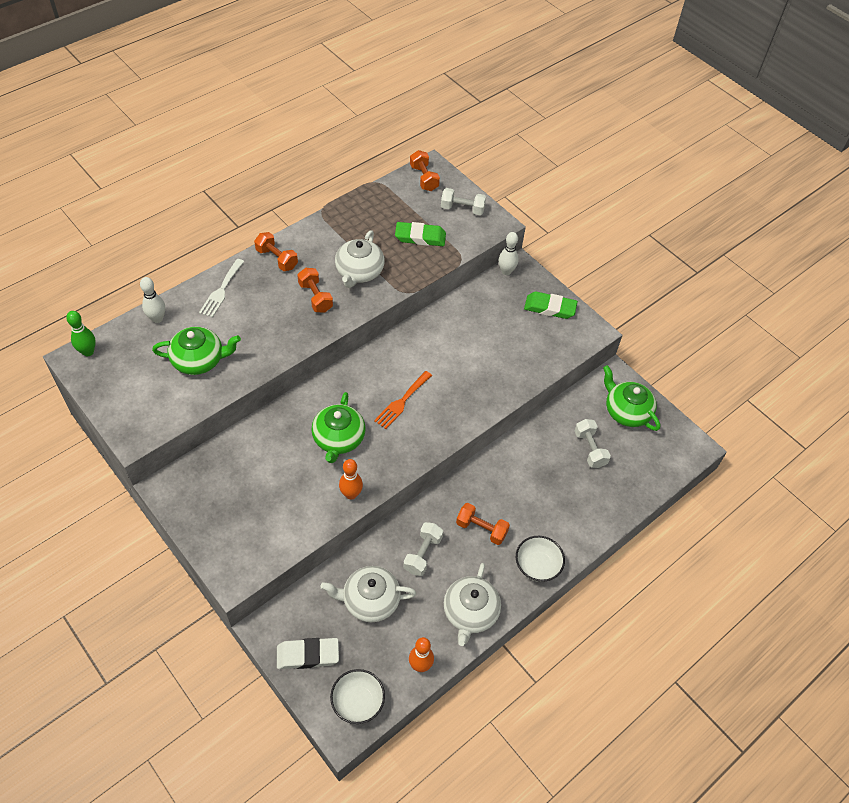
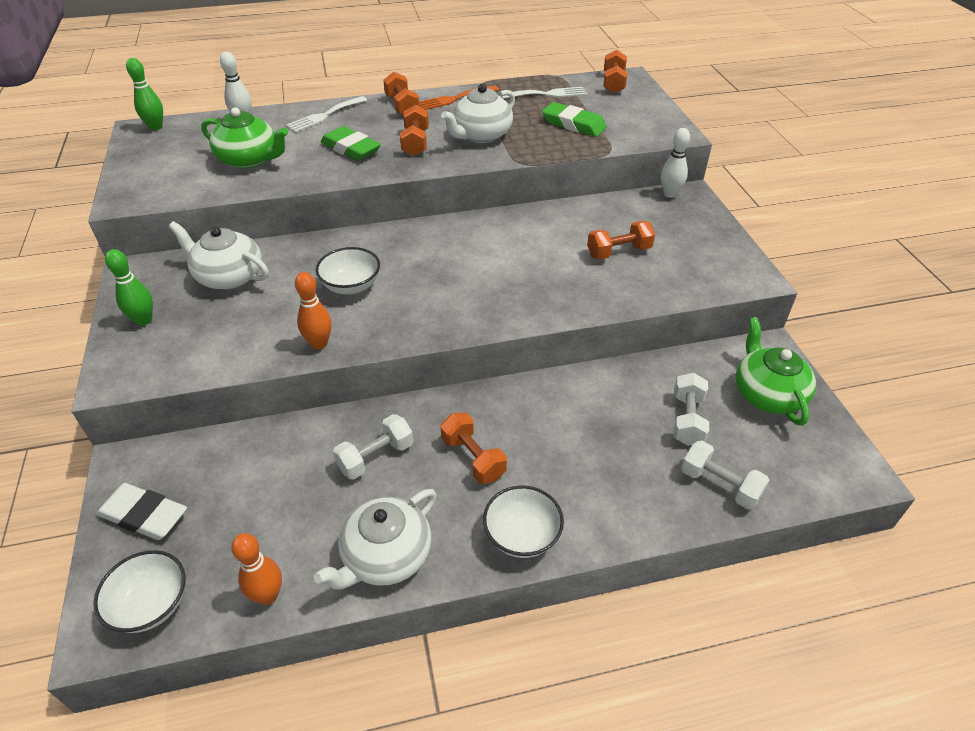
camera: 30 degrees right, 10 degrees down
green teapot [311,392,366,463] -> white bowl [316,247,380,294]
white teapot [320,566,416,622] -> white teapot moved to [169,221,269,289]
orange fork [374,371,432,429] -> orange fork moved to [419,86,499,110]
white dumbbell [441,188,486,215] -> white dumbbell moved to [681,440,769,510]
green eraser [524,291,578,319] -> green eraser moved to [321,126,381,161]
none -> green bowling pin [105,249,153,326]
none -> white fork [502,87,587,99]
none -> orange dumbbell [587,221,655,259]

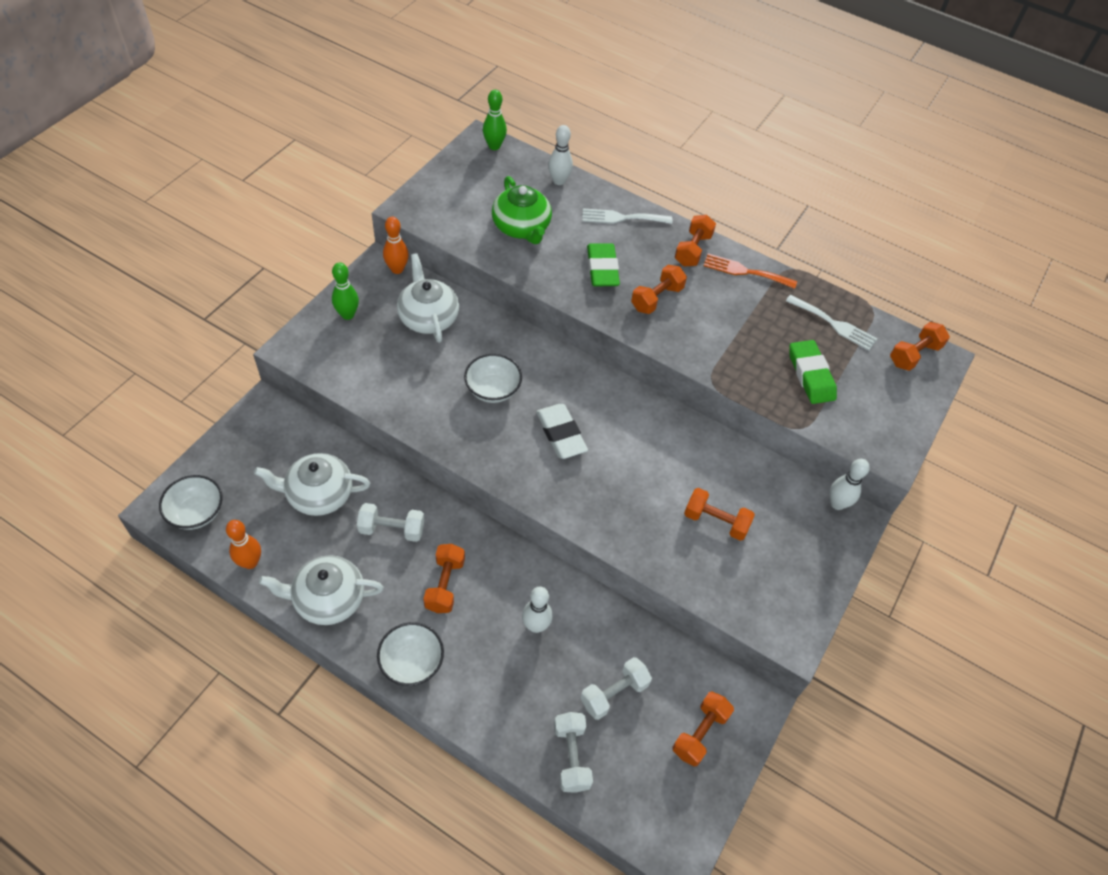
camera: 40 degrees right, 10 degrees up
white eraser [96,483,187,540] -> white eraser moved to [536,404,588,459]
orange bowling pin [295,272,332,349] -> orange bowling pin moved to [383,217,409,274]
white teapot [441,84,515,143] -> white teapot moved to [254,453,370,516]
green teapot [735,317,816,426] -> orange dumbbell [672,692,734,767]
none -> white bowling pin [522,586,553,633]

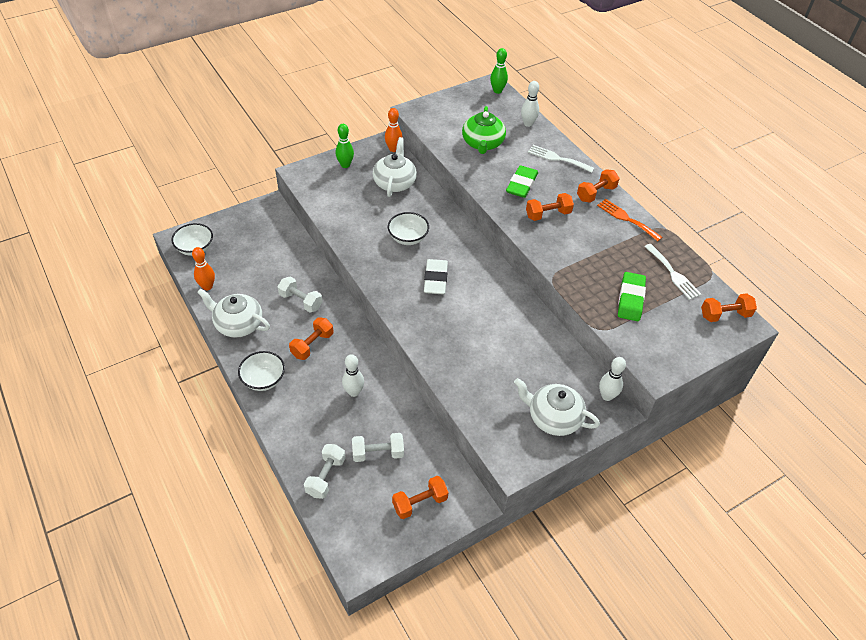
camera: 30 degrees right, 5 degrees down
white teapot [254,453,370,516] -> white teapot moved to [514,378,600,436]
orange dumbbell [684,488,755,541] -> none

